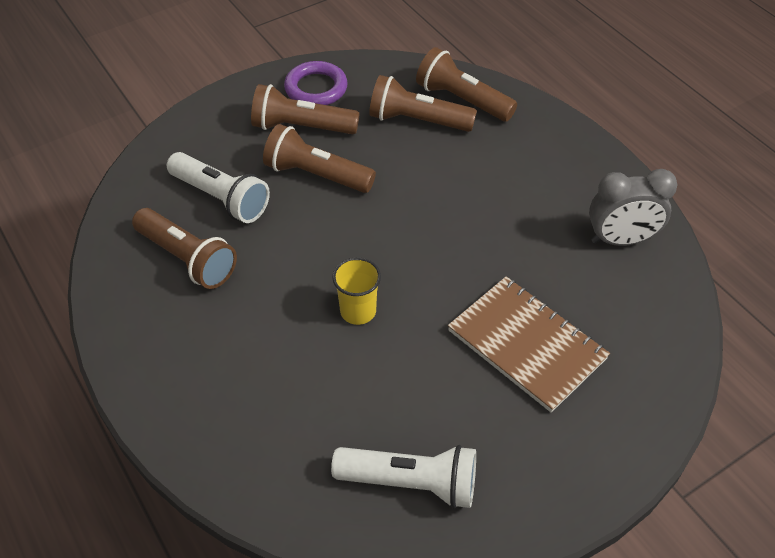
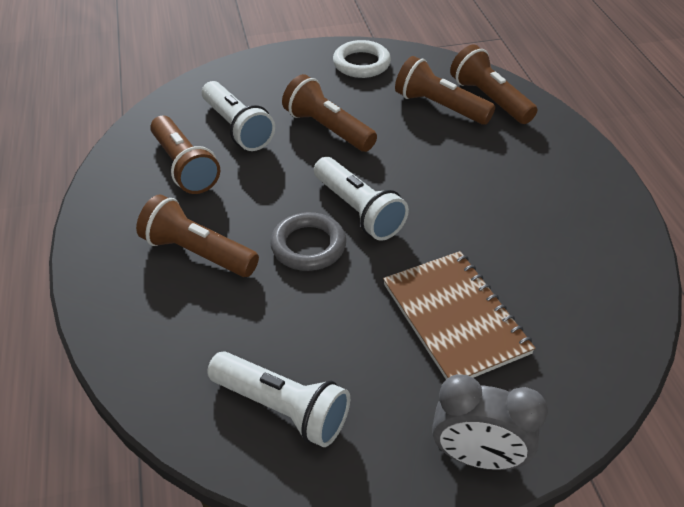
camera: 20 degrees right, 5 degrees down
brown flashlight [251,84,360,134] -> brown flashlight moved to [136,194,259,277]
purple ring [284,61,348,105] -> white ring [333,40,391,78]
yellow cup [332,257,381,325] -> grey ring [270,212,346,271]
grey clock [589,169,678,246] -> grey clock moved to [432,374,548,470]
none -> white flashlight [314,157,409,241]

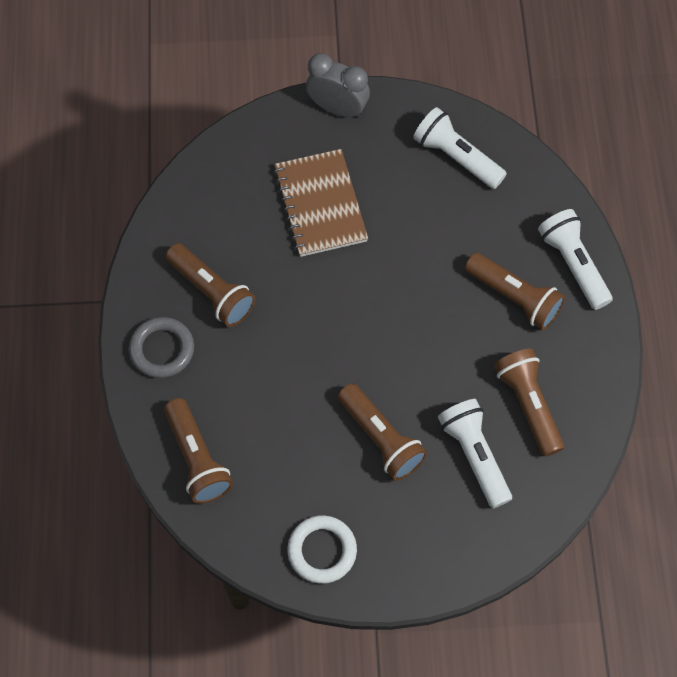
camera: 170 degrees left, 20 degrees up
grey ring [270,212,346,271] -> grey ring moved to [129,317,194,378]
white flashlight [314,157,409,241] -> white flashlight moved to [538,209,613,310]
brown flashlight [395,56,495,125] -> brown flashlight moved to [165,243,256,327]

